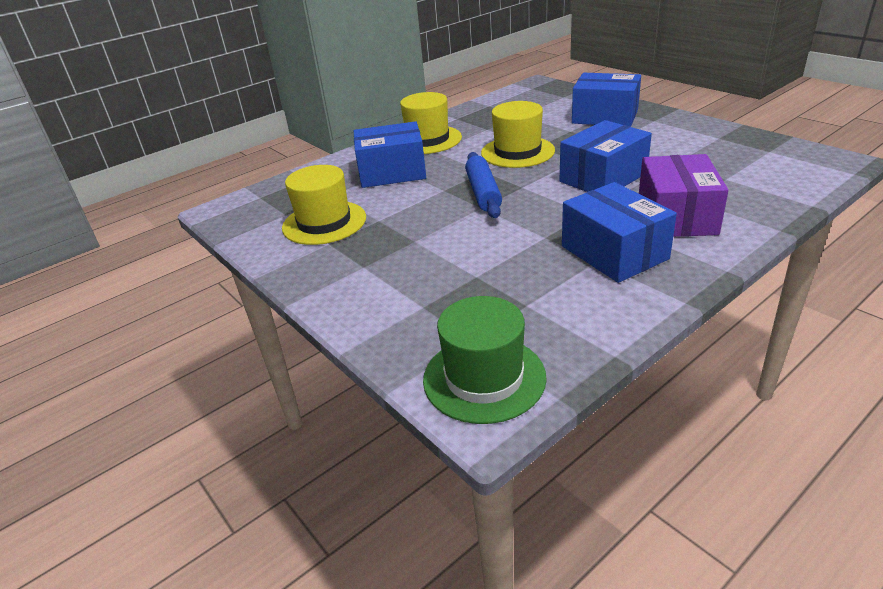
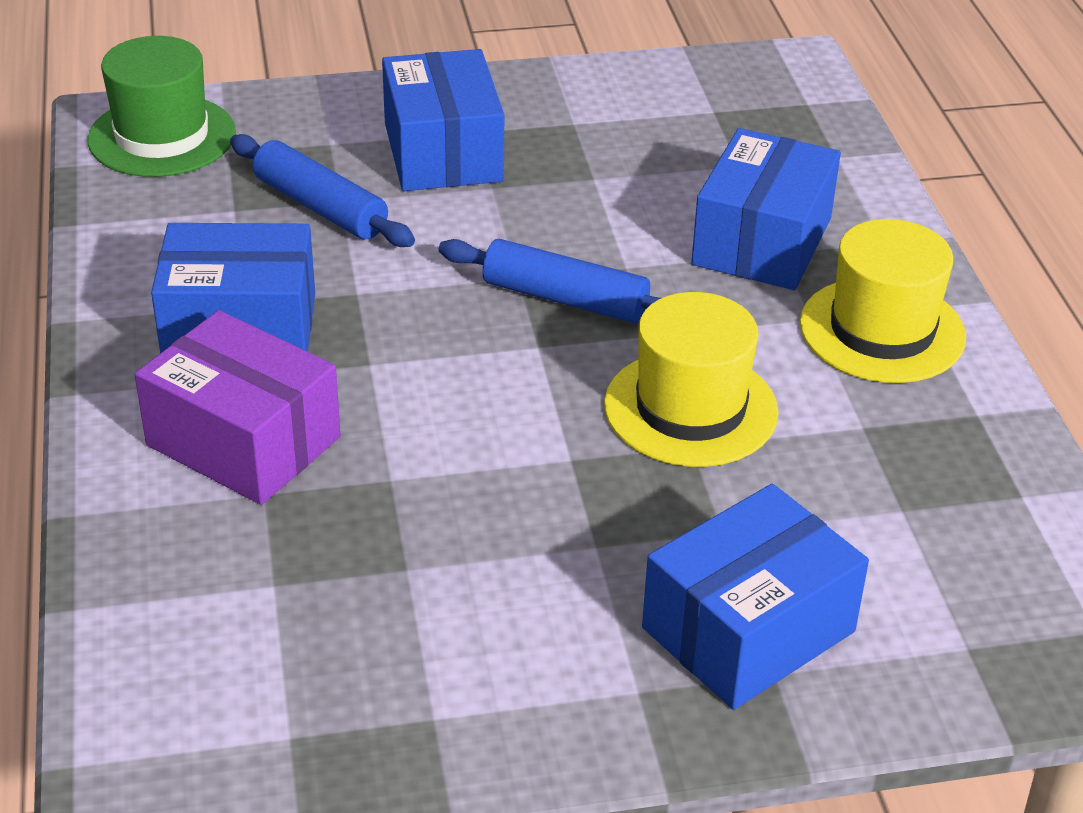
camera: 115 degrees right, 5 degrees up
yellow hat [282,165,366,245] -> none
blue box [560,120,652,192] -> blue box moved to [382,49,504,191]
none -> blue rolling pin [230,134,415,247]

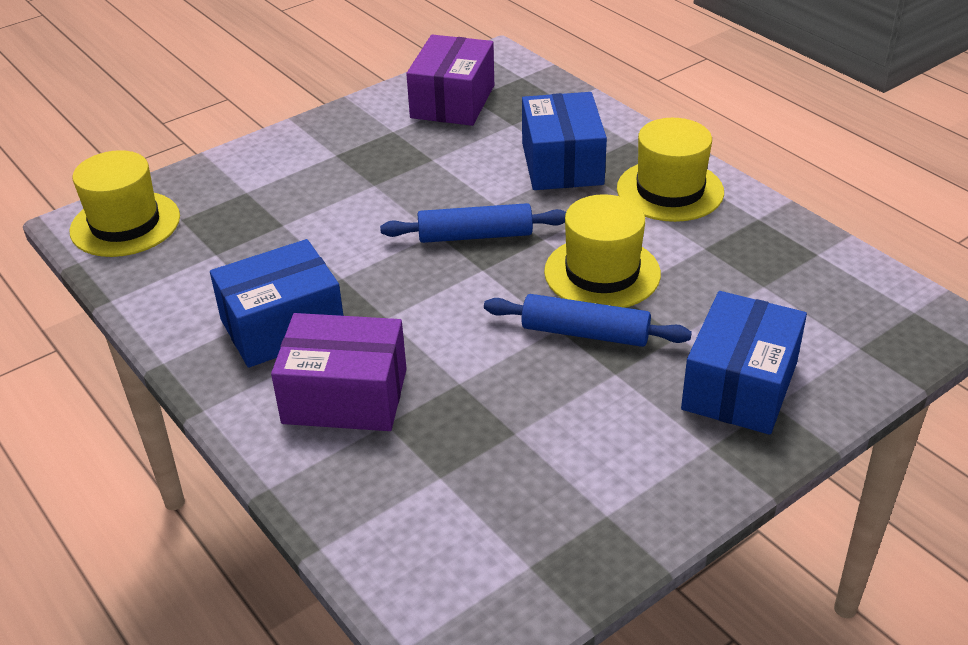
camera: 25 degrees left, 0 degrees up
green hat [87,36,236,177] -> yellow hat [70,150,180,257]
blue rolling pin [230,134,415,247] -> blue rolling pin moved to [484,294,692,347]
blue box [382,49,504,191] -> none
none -> purple box [406,35,494,126]

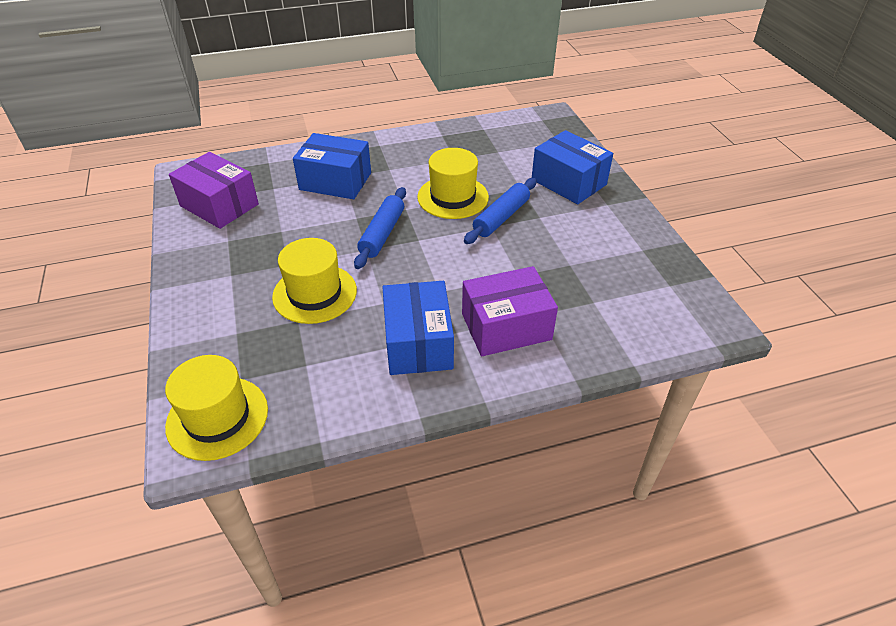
camera: 70 degrees left, 5 degrees up
purple box [271,313,407,431] -> purple box turned 45 degrees clockwise [462,266,558,356]
yellow hat [617,118,724,222] -> yellow hat moved to [272,238,357,324]

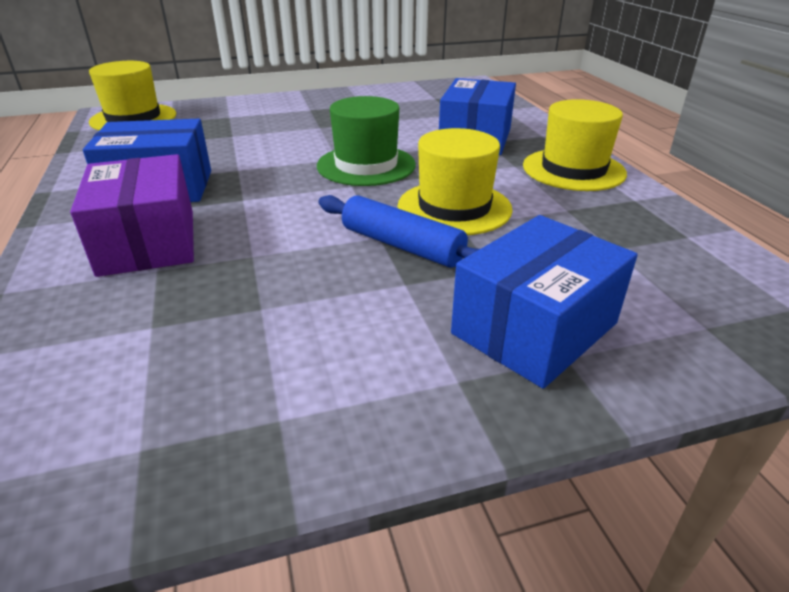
camera: 90 degrees right, 10 degrees down
purple box [169,152,259,229] -> none
yellow hat [272,238,357,324] -> yellow hat moved to [523,99,627,191]
blue rolling pin [354,187,406,269] -> green hat [317,96,416,186]

